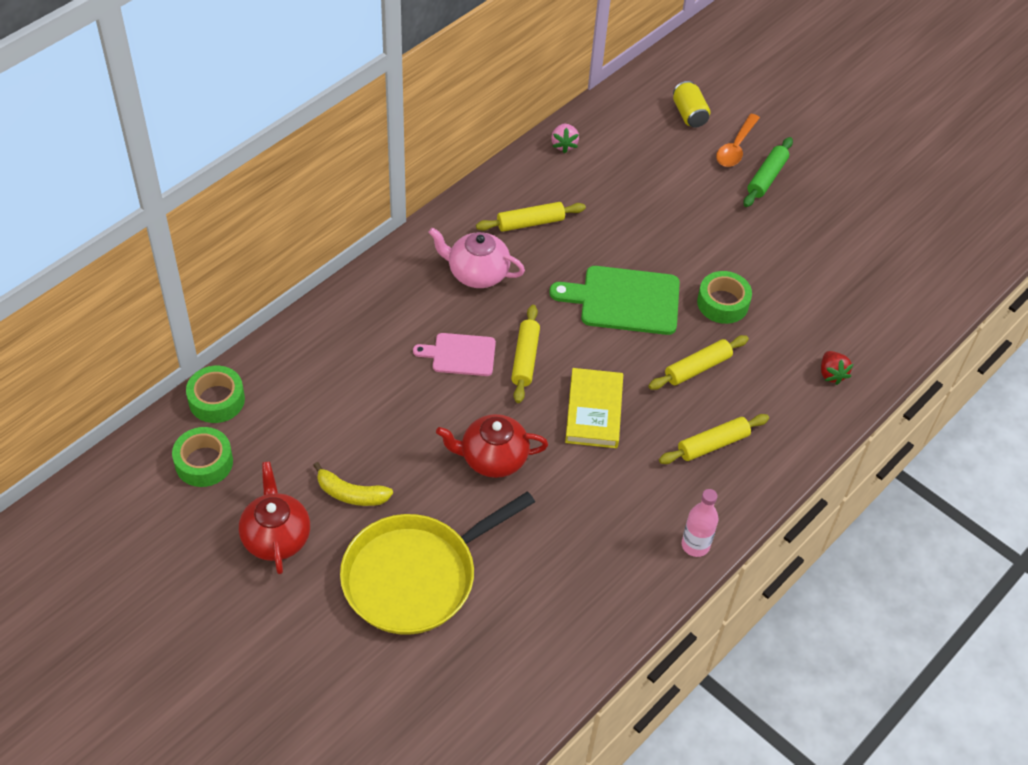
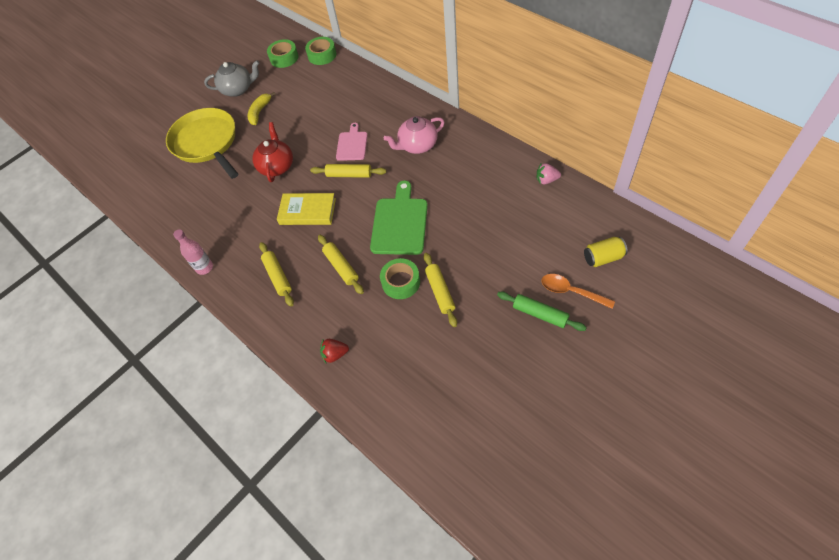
camera: 100 degrees right, 5 degrees up
red teapot [239,461,310,574] -> grey teapot [204,60,260,97]
pink teapot [428,227,525,288] -> pink teapot turned 135 degrees counterclockwise [384,116,444,154]
yellow rolling pin [476,202,586,232] -> yellow rolling pin moved to [424,253,457,327]

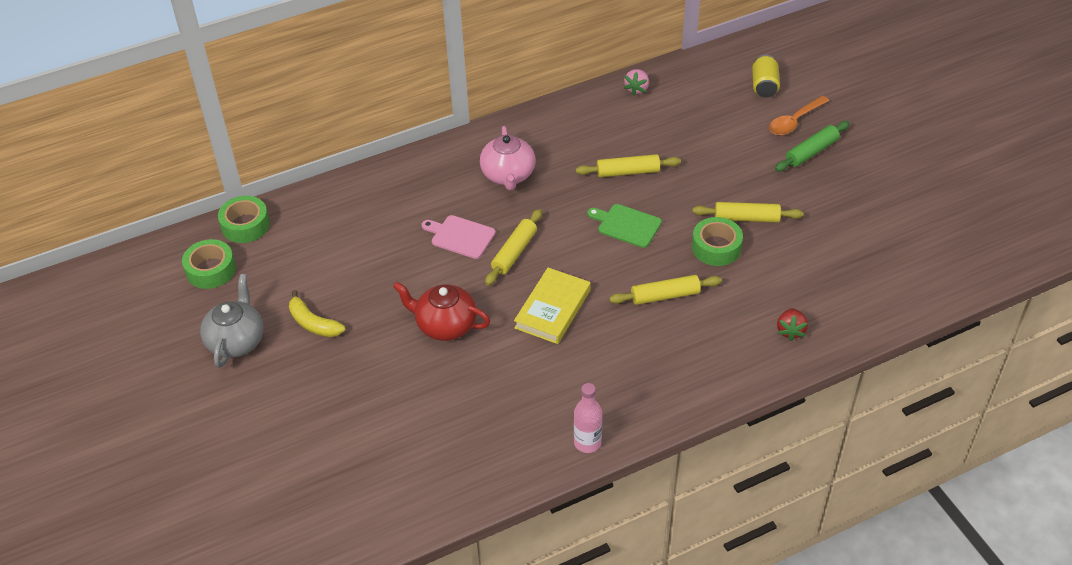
camera: 75 degrees left, 10 degrees down
yellow pan [166,108,238,179] -> none
yellow rolling pin [259,242,294,307] -> yellow rolling pin moved to [576,154,681,177]
green cutting board [370,181,428,255] -> green cutting board [587,204,662,248], size x0.61

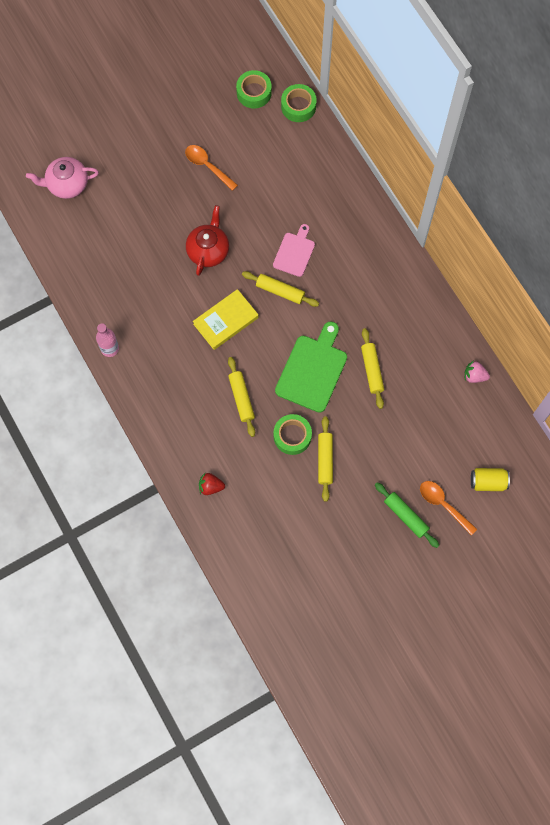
camera: 85 degrees right, 25 degrees up
grey teapot [200,274,264,368] -> none
yellow banana [289,290,345,337] -> orange spoon [185,145,238,191]
pink teapot [480,126,535,190] -> pink teapot moved to [26,157,99,199]
yellow book [514,267,591,344] -> yellow book turned 60 degrees counterclockwise [193,289,259,350]
green cutting board [587,204,662,248] -> green cutting board [275,322,347,413], size x1.64

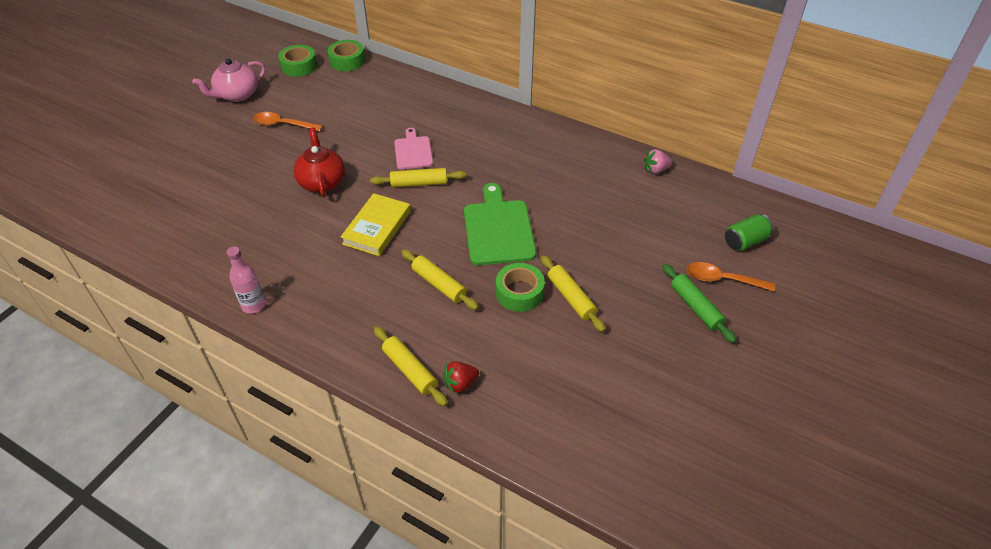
camera: 30 degrees left, 25 degrees down
pink teapot [26,157,99,199] -> pink teapot moved to [192,58,265,102]
yellow rolling pin [361,328,384,409] -> yellow rolling pin moved to [374,327,448,406]
green rolling pin [375,482,439,548] -> green rolling pin turned 45 degrees clockwise [662,264,736,343]
yellow can [471,468,510,491] -> green can [725,214,774,251]

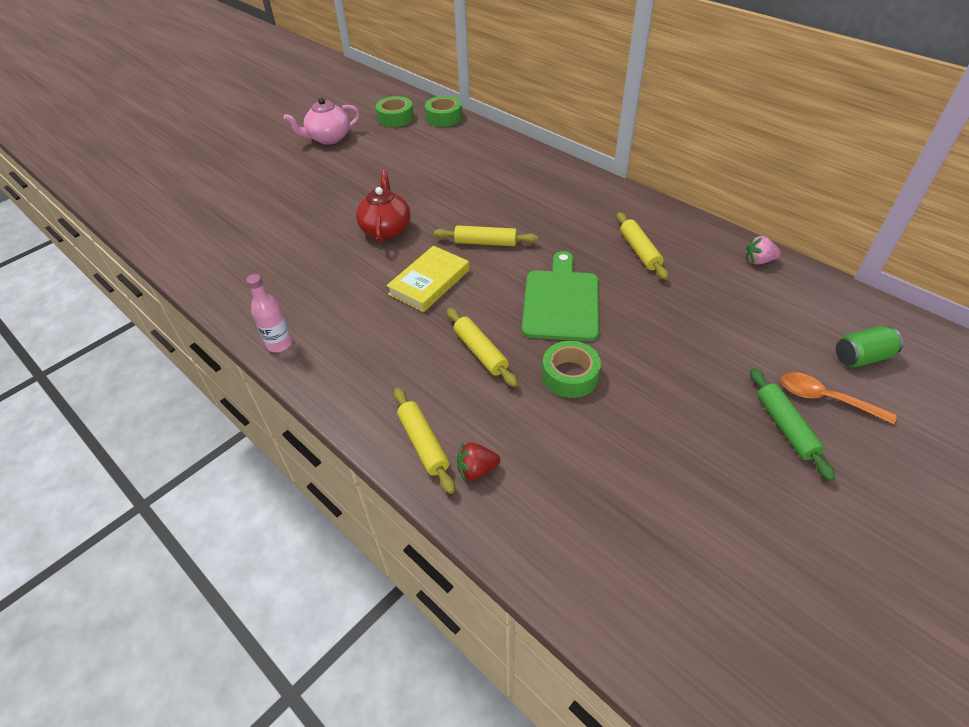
camera: 15 degrees right, 0 degrees up
orange spoon [253,112,323,131] -> none
pink cutting board [394,128,433,169] -> none
yellow rolling pin [541,255,606,332] -> yellow rolling pin moved to [617,212,669,280]

